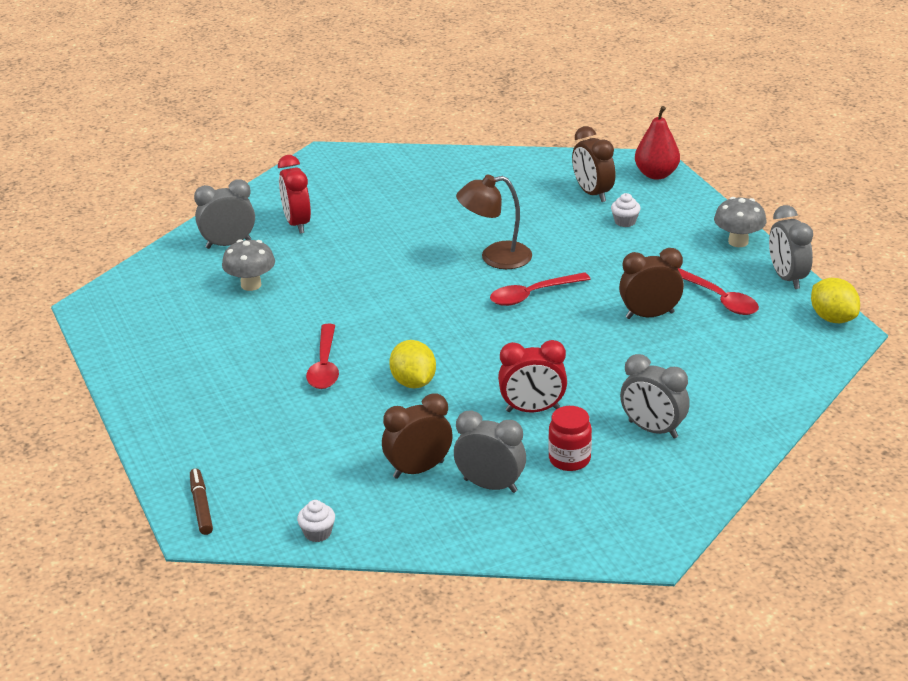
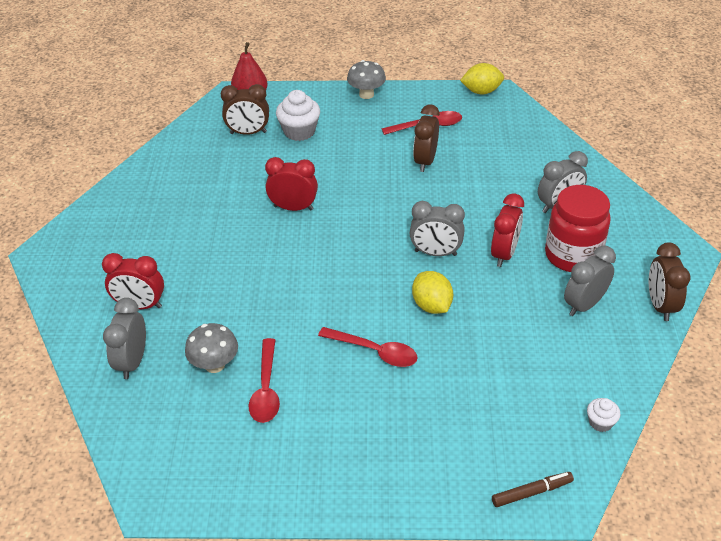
camera: 65 degrees left, 10 degrees up
brown marker [190,468,213,535] -> brown marker turned 150 degrees clockwise [492,472,574,507]
brown clock [382,394,453,479] -> brown clock moved to [649,243,691,321]
yellow lemon [389,340,436,388] -> yellow lemon turned 60 degrees clockwise [412,271,453,314]
brown lamp [456,175,532,269] -> red clock [265,157,318,211]
red spoon [490,272,590,306] -> red spoon moved to [249,338,280,423]
red jar [548,406,592,471] -> red jar [545,185,611,272], size x1.75
white cupcake [611,193,641,227] -> white cupcake [276,90,320,141], size x1.86
grey clock [769,205,813,289] -> grey clock moved to [410,201,465,256]

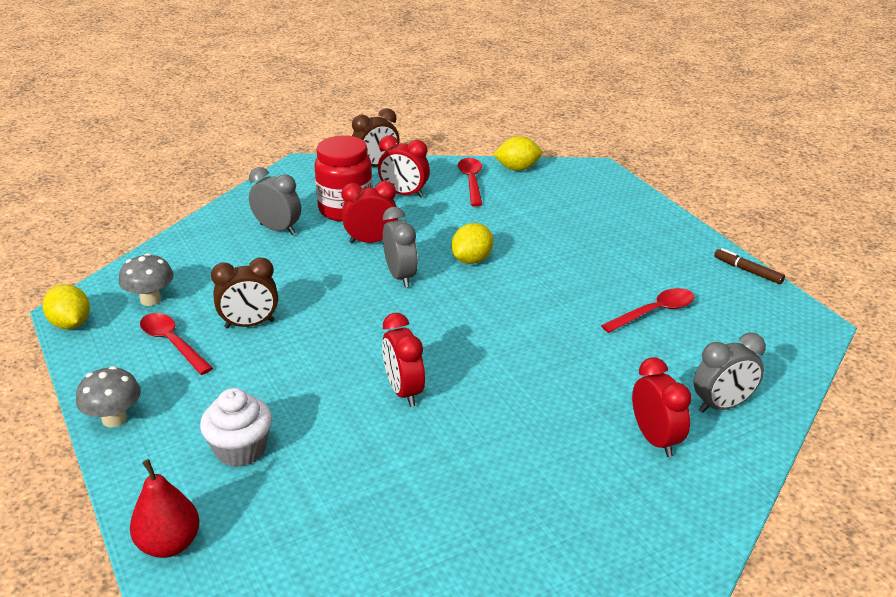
camera: 120 degrees left, 10 degrees down
grey mushroom [185,323,238,373] -> grey mushroom moved to [119,253,174,306]
brown clock [221,84,269,135] -> none
red spoon [318,327,418,367] -> red spoon moved to [458,158,482,207]
brown marker [492,472,574,507] -> brown marker moved to [714,248,785,284]
grey clock [564,246,616,316] -> red clock [378,136,430,198]
white cupcake [587,398,620,432] -> yellow lemon [493,136,542,171]

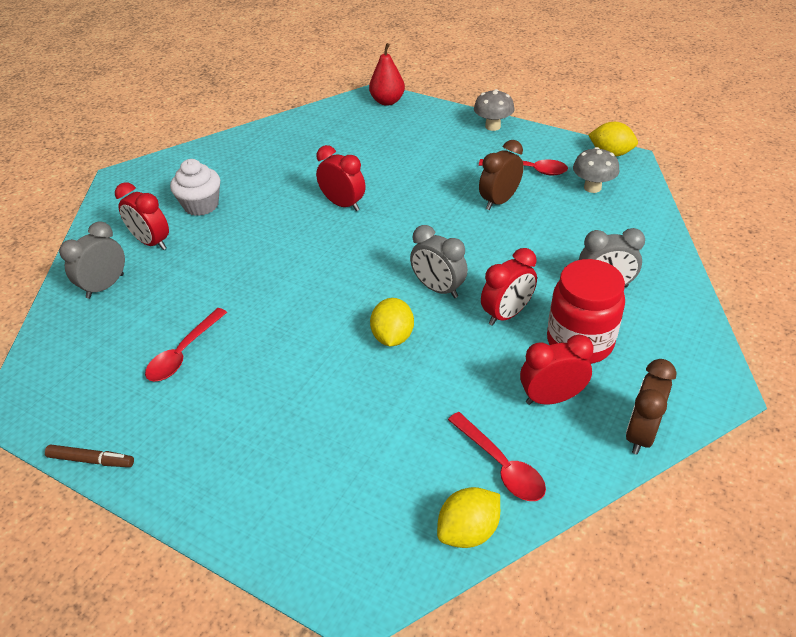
camera: 150 degrees right, 10 degrees up
white cupcake [200,388,272,467] -> white cupcake moved to [170,159,220,216]

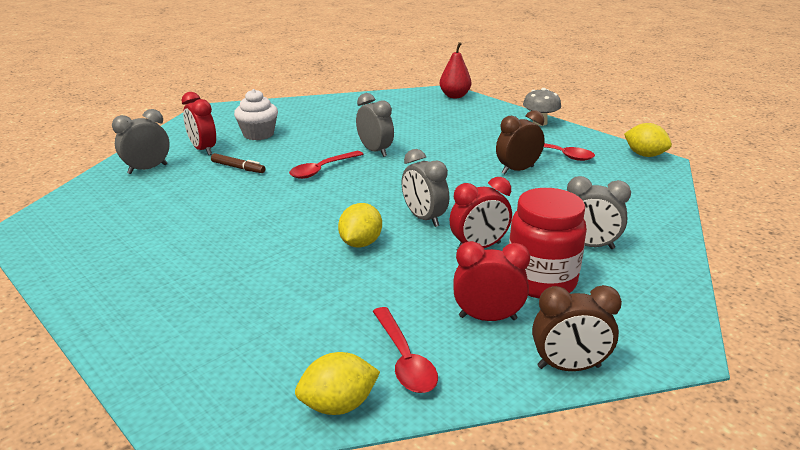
camera: 15 degrees right, 15 degrees down
brown marker [45,445,134,467] -> brown marker moved to [211,153,266,173]
red spoon [145,308,227,382] -> red spoon moved to [289,151,364,179]
red clock [316,145,365,211] -> grey clock [356,93,394,157]
grey mushroom [573,147,620,193] -> none
brown clock [626,359,677,454] -> brown clock turned 135 degrees counterclockwise [532,285,622,371]

